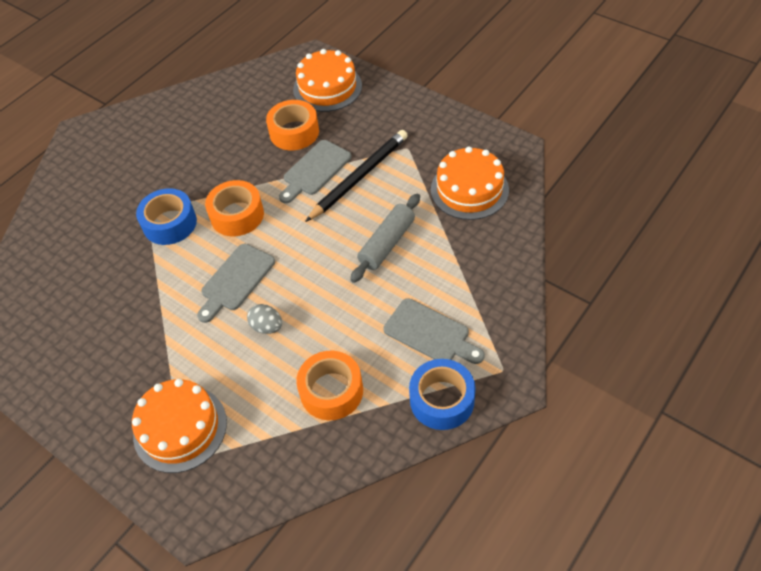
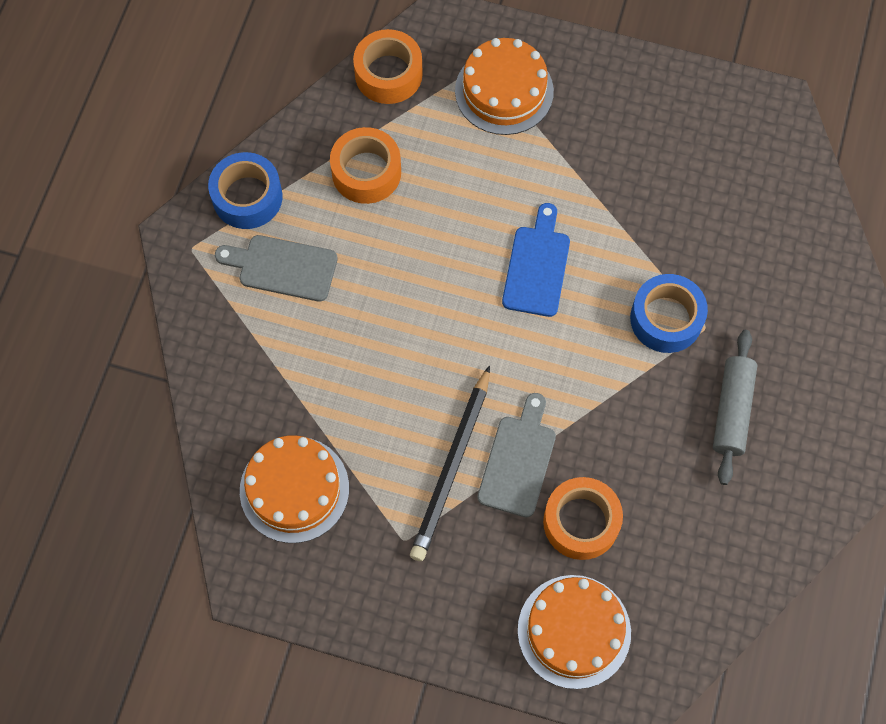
camera: 155 degrees right, 15 degrees up
grey cutting board [197,244,275,323] -> blue cutting board [502,203,570,317]
orange tape [205,180,264,236] -> orange tape moved to [353,29,423,104]
grey egg [247,304,282,334] -> none
grey rolling pin [350,194,420,283] -> grey rolling pin moved to [713,330,757,485]

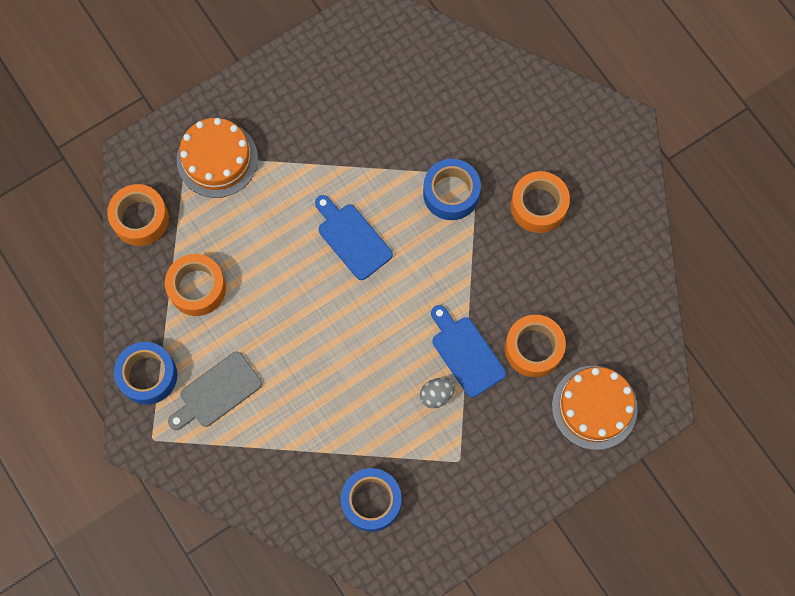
camera: 50 degrees left, 5 degrees up
orange cake [240,435,349,543] -> blue tape [341,468,402,532]
black pencil [410,365,490,561] -> grey egg [420,378,455,408]
grey cutting board [478,393,556,517] -> blue cutting board [431,305,506,397]
grey rolling pin [713,330,757,485] -> orange tape [511,171,570,233]

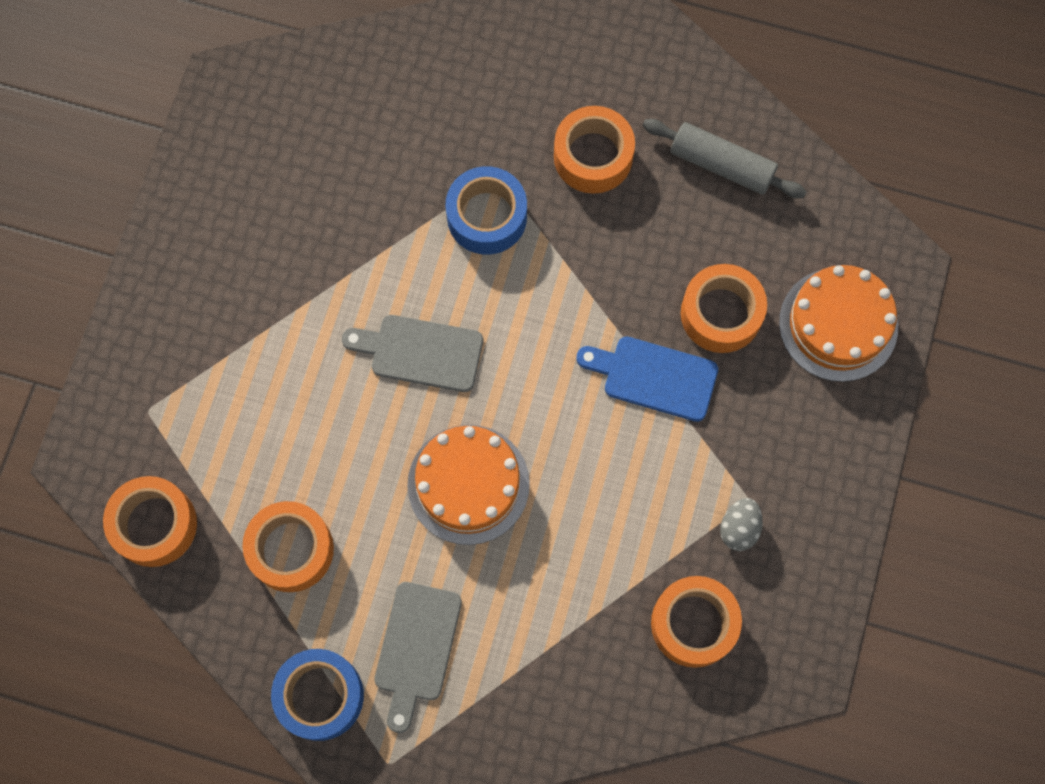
camera: 40 degrees left, 0 degrees up
orange cake [177,118,258,198] -> orange cake moved to [407,425,530,545]
blue cutting board [315,195,393,280] -> grey cutting board [342,315,483,392]
blue tape [341,468,402,532] -> orange tape [651,576,742,668]
grey egg [420,378,455,408] -> grey egg moved to [720,498,763,551]
none -> grey rolling pin [643,119,807,198]

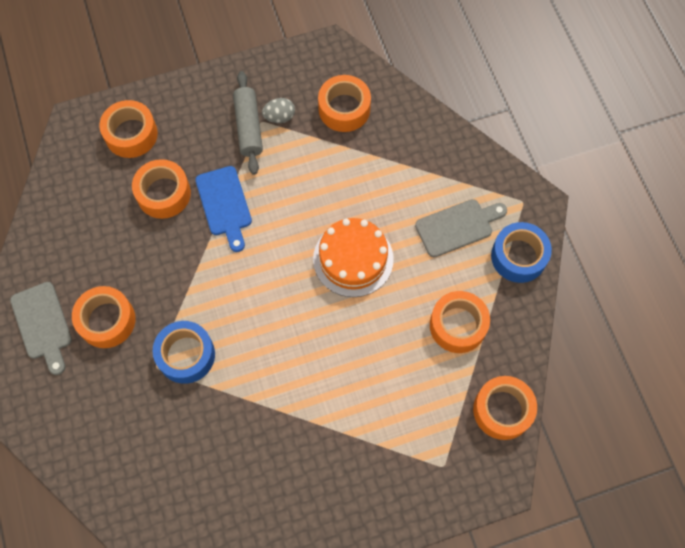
camera: 125 degrees left, 5 degrees down
grey cutting board [342,315,483,392] -> grey cutting board moved to [10,282,72,375]
grey rolling pin [643,119,807,198] -> grey rolling pin moved to [233,71,263,175]
orange cake [779,265,898,382] -> orange tape [99,100,158,158]

